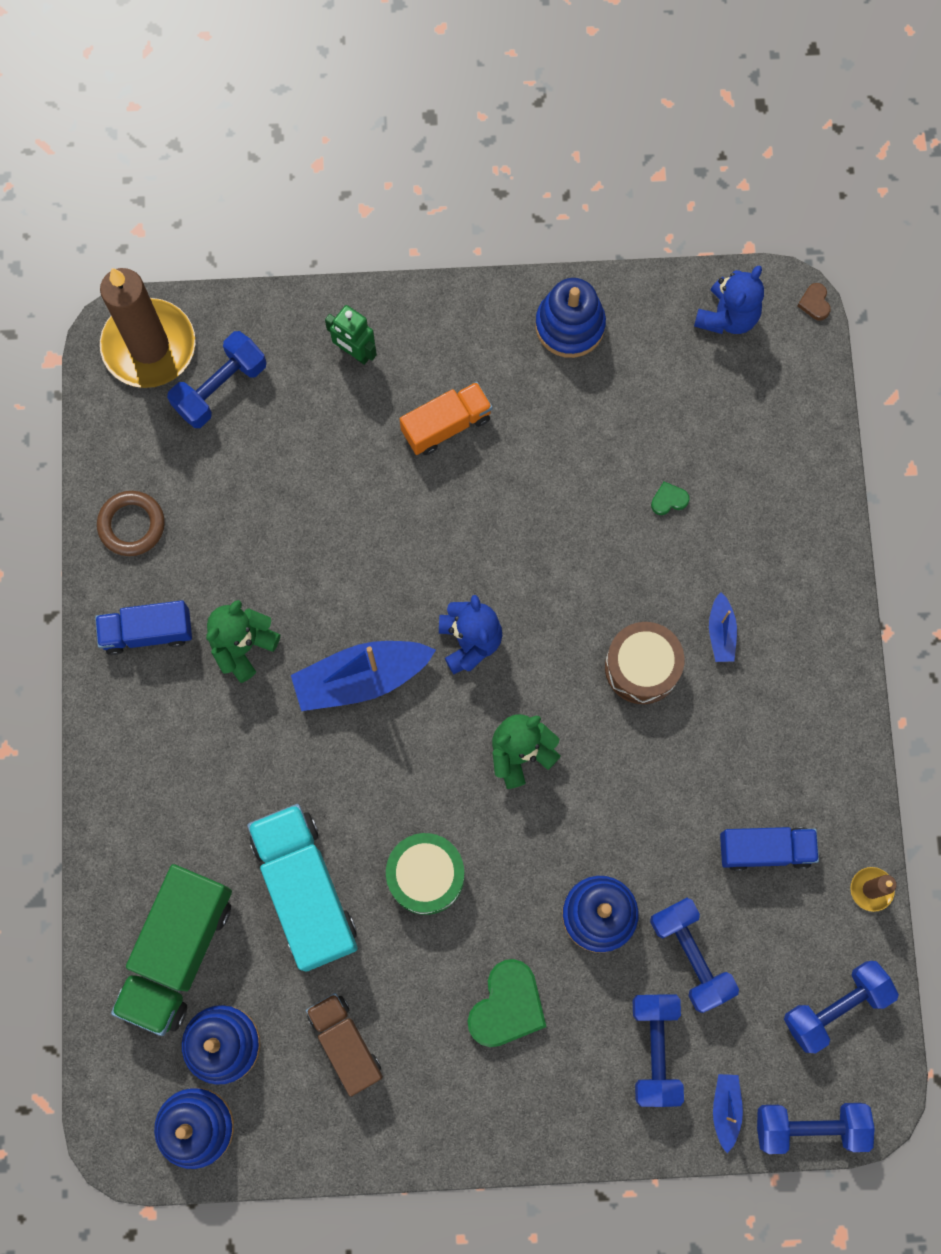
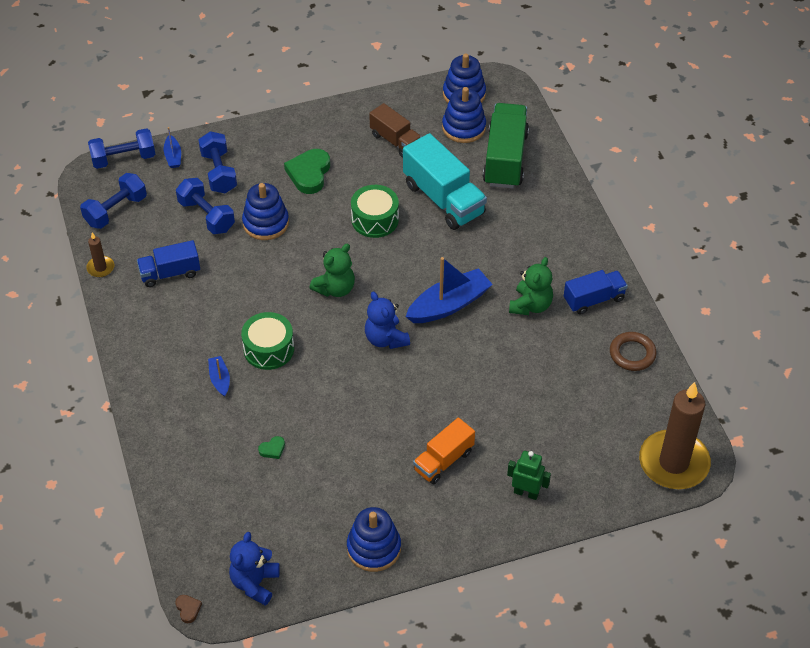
camera: 165 degrees right, 25 degrees down
blue dumbbell [167,331,266,428] -> none
brown drum [605,622,684,704] -> green drum [241,312,294,370]

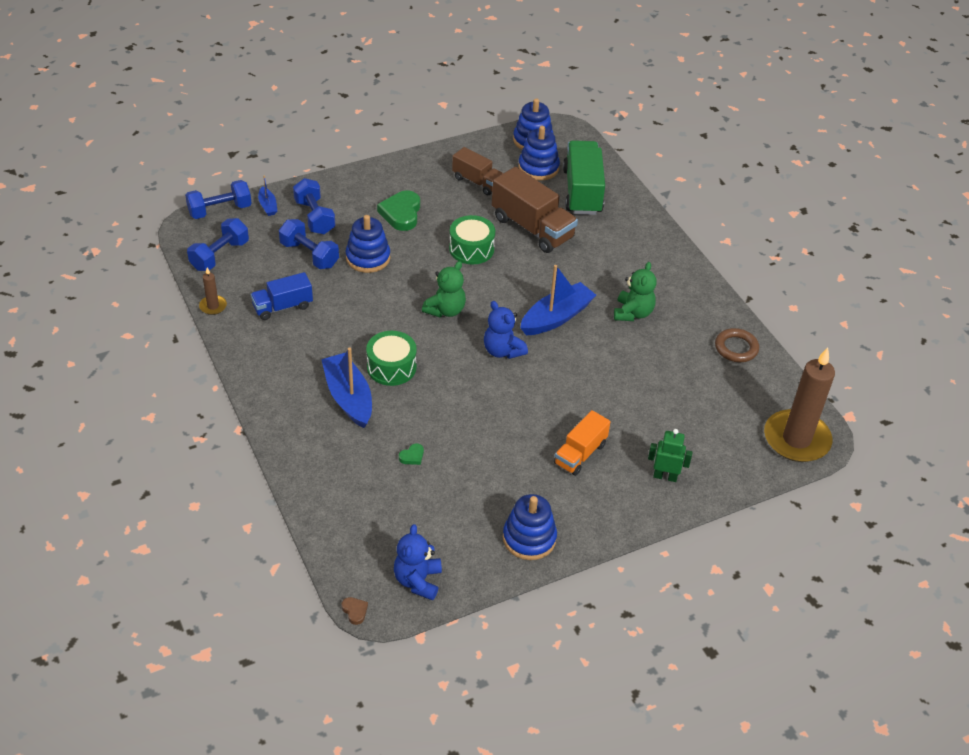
camera: 10 degrees left, 5 degrees down
blue boat [208,356,230,397] -> blue boat [321,348,372,428], size x2.01
turquoise truck [403,133,487,230] -> brown truck [492,167,578,253]
blue truck [564,270,628,315] -> none

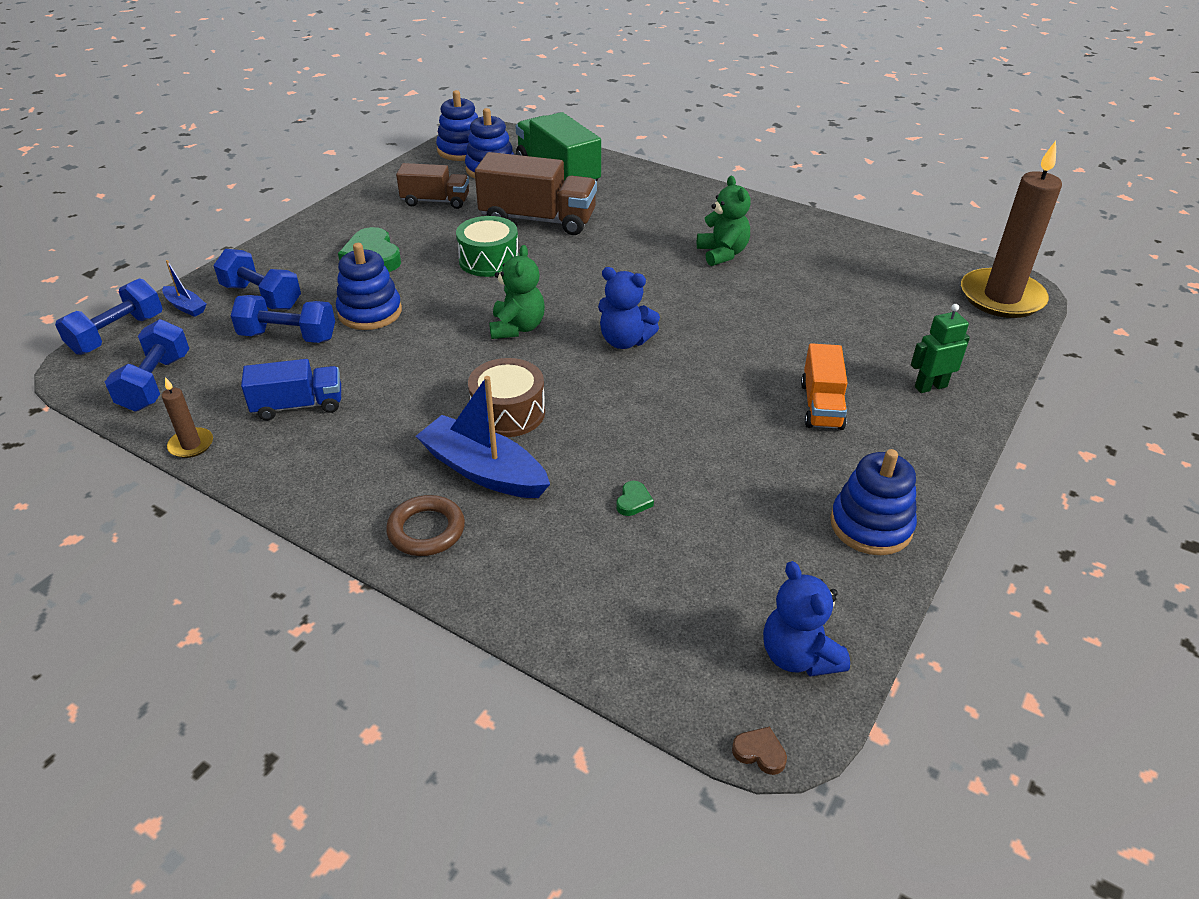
camera: 30 degrees left, 5 degrees down
blue truck [251,272,313,320] -> blue truck turned 135 degrees counterclockwise [241,359,341,420]
green drum [366,331,417,386] -> brown drum [468,358,545,437]
blue boat [520,265,596,335] -> none
brown ring [715,328,759,362] -> brown ring moved to [386,495,465,556]

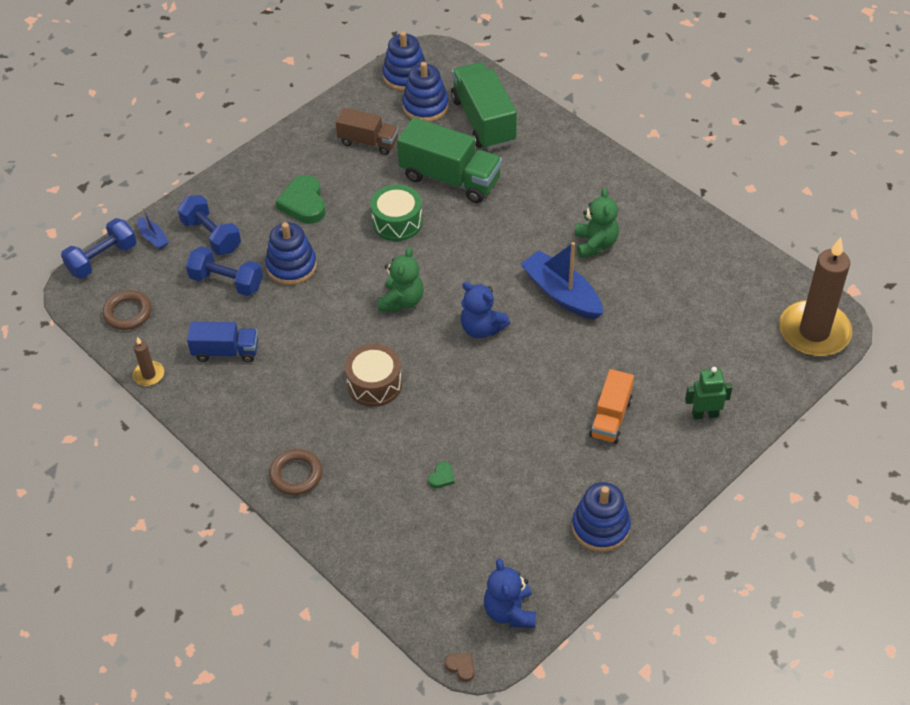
camera: 15 degrees right, 10 degrees up
blue dumbbell [105,319,189,411] -> brown ring [103,290,152,330]
blue boat [416,376,550,498] -> blue boat moved to [520,242,603,319]
brown truck [475,152,597,235] -> green truck [397,118,502,203]

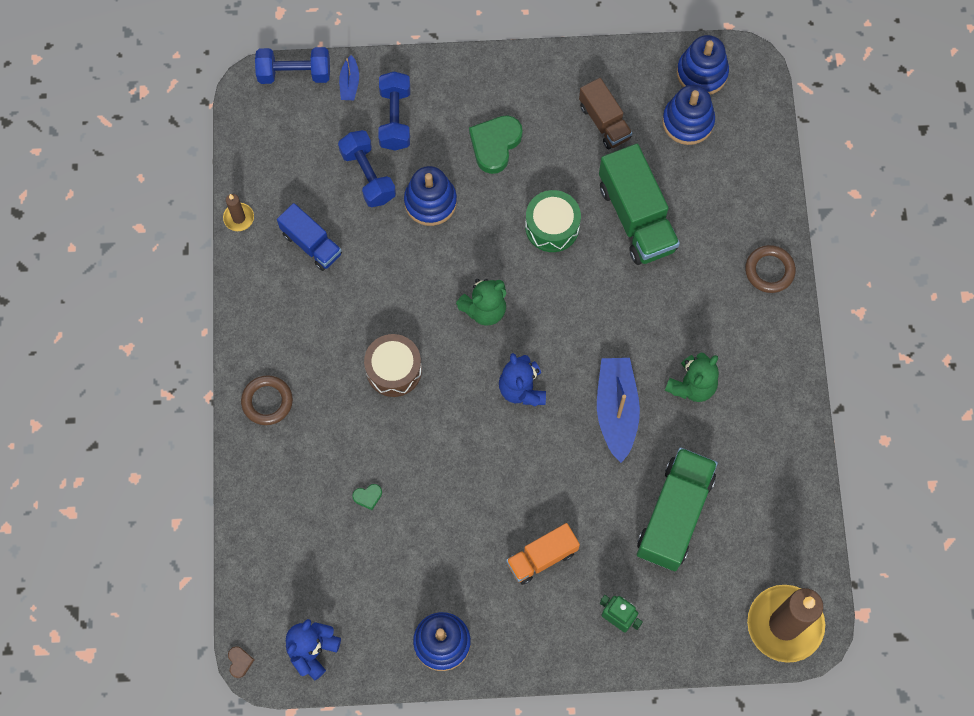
camera: 40 degrees right, 20 degrees up
brown ring [103,290,152,330] -> brown ring moved to [745,245,796,293]
green truck [451,62,517,150] -> green truck moved to [637,448,718,571]

